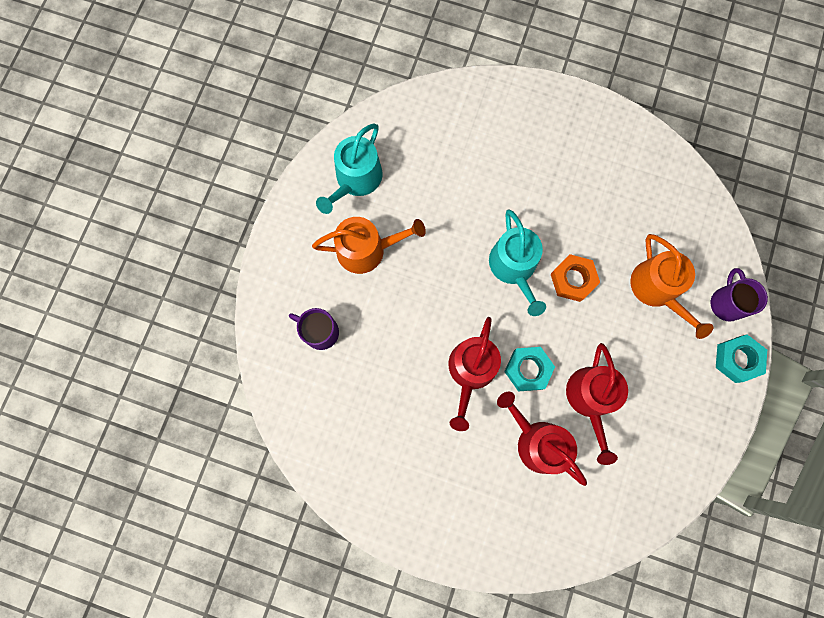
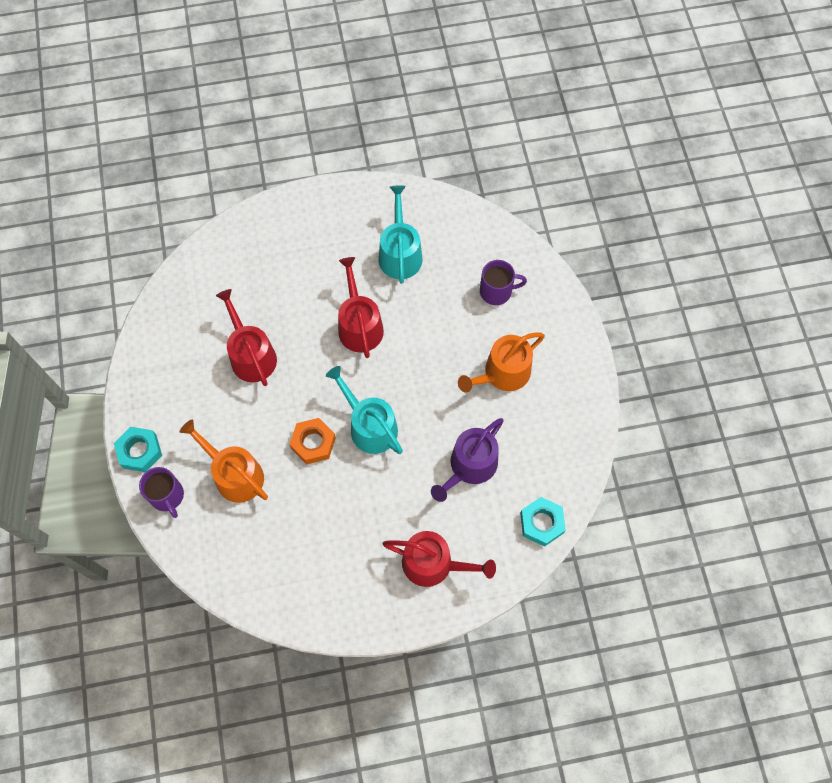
camera: 150 degrees right, 10 degrees down
turquoise watering can [316,124,383,214] -> turquoise watering can moved to [379,185,423,284]
red watering can [497,392,587,486] -> red watering can moved to [383,531,496,587]
turquoise nut [504,347,555,391] -> turquoise nut moved to [520,497,566,547]
none -> purple watering can [431,418,504,502]

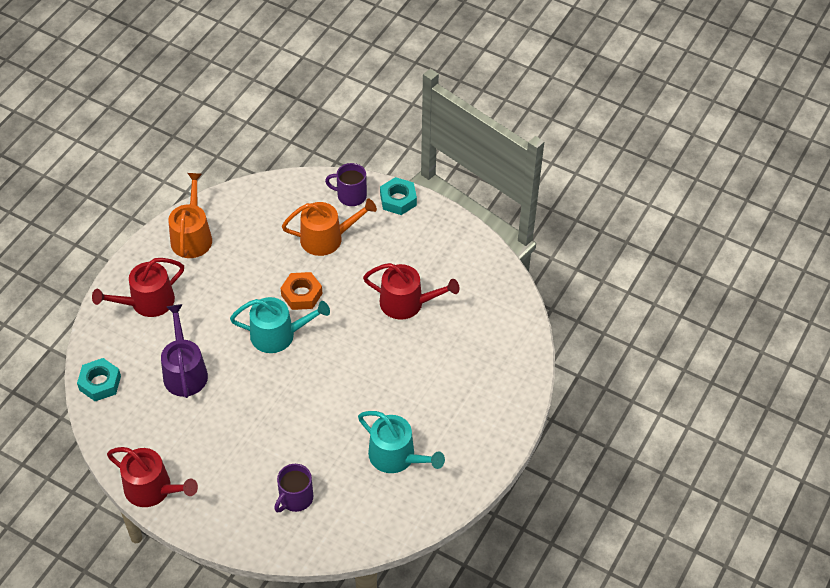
camera: 130 degrees right, 15 degrees down
red watering can [338,257,384,358] -> red watering can moved to [107,447,198,507]
orange watering can [458,332,545,393] -> orange watering can moved to [168,173,212,258]

